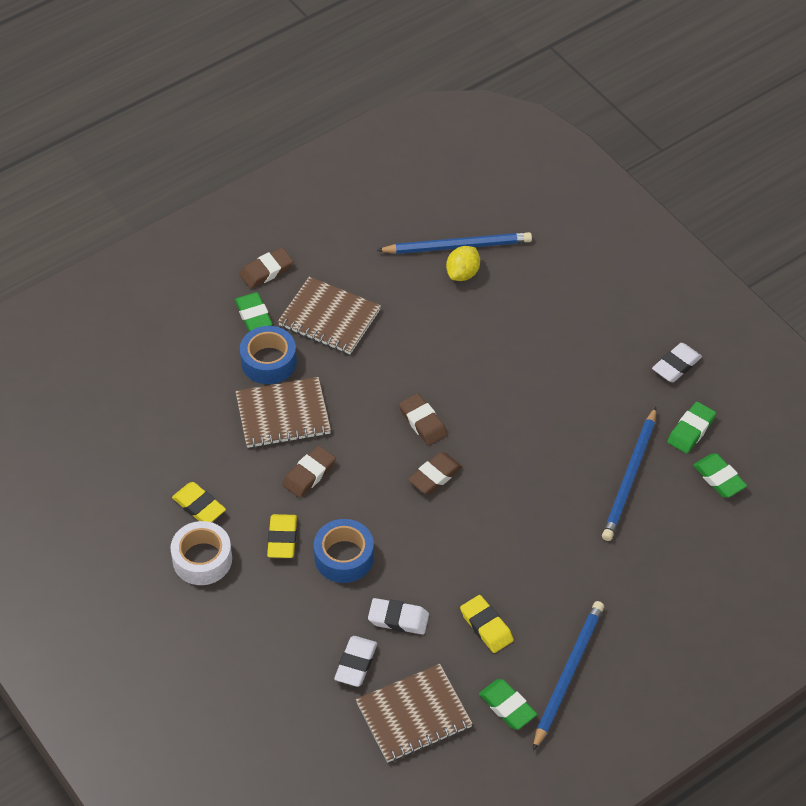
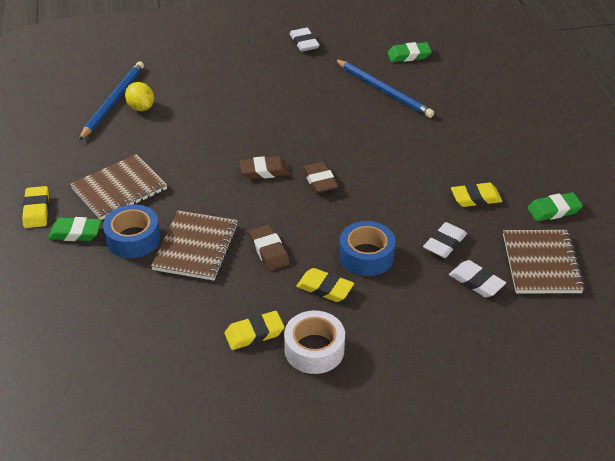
camera: 65 degrees left, 10 degrees down
brown eraser [239,248,294,289] -> yellow eraser [22,186,49,228]
blue pencil [533,601,604,751] -> none
green eraser [667,402,716,453] -> none

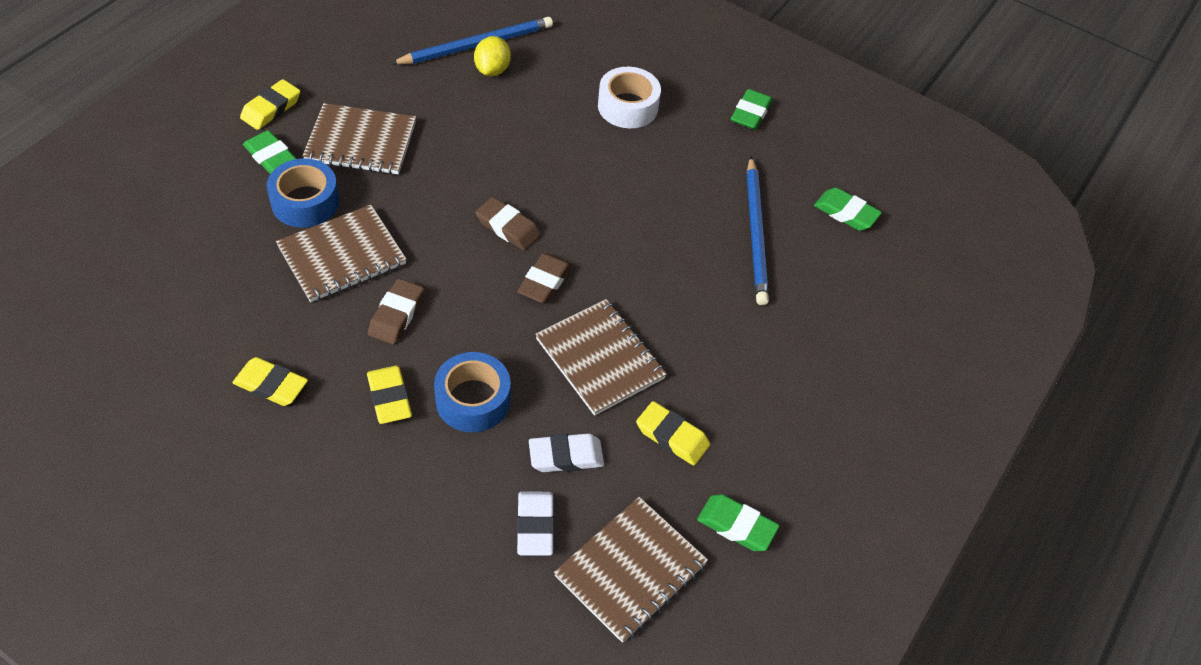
camera: 40 degrees right, 10 degrees up
white tape [284,310,345,374] -> white tape moved to [598,67,661,128]
white eraser [290,28,320,52] -> green eraser [731,89,772,130]
none -> brown notebook [535,299,667,416]

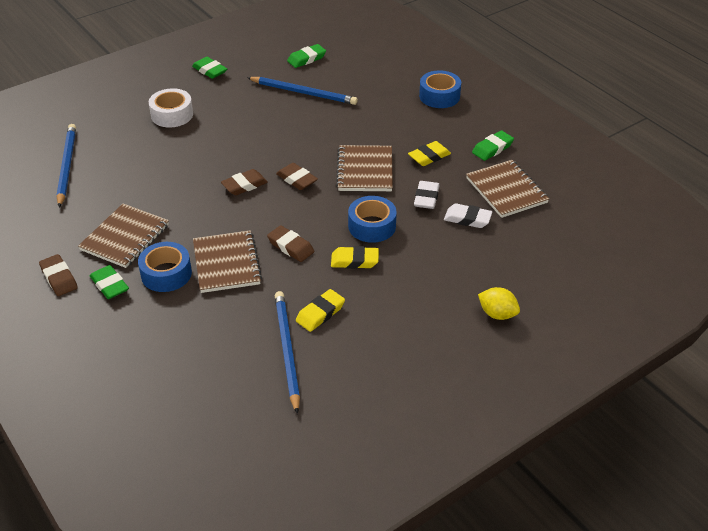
camera: 65 degrees left, 10 degrees down
yellow eraser [240,79,300,130] -> brown eraser [39,254,78,296]
green eraser [243,130,297,174] -> green eraser turned 75 degrees clockwise [90,265,129,299]
yellow lemon [474,36,511,76] -> yellow lemon moved to [478,287,520,320]
brown notebook [535,299,667,416] -> brown notebook turned 75 degrees counterclockwise [336,145,393,191]
none -> blue pencil [275,291,300,414]
none -> blue tape [419,70,461,108]

